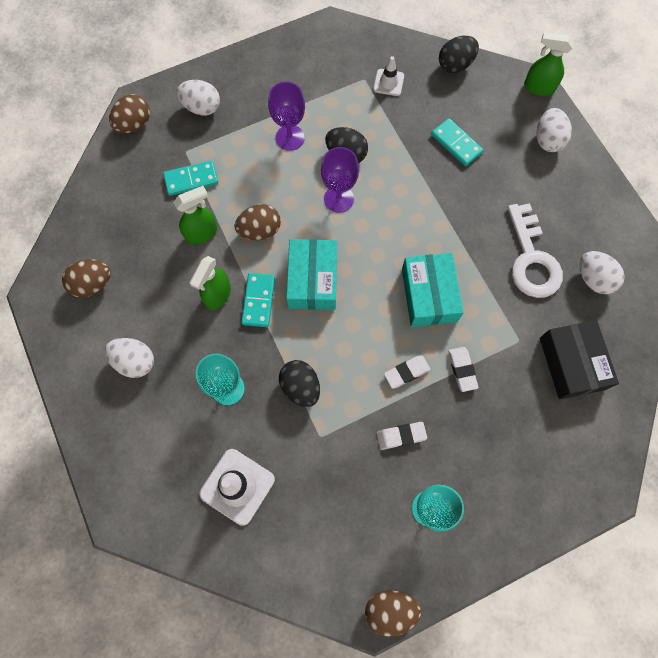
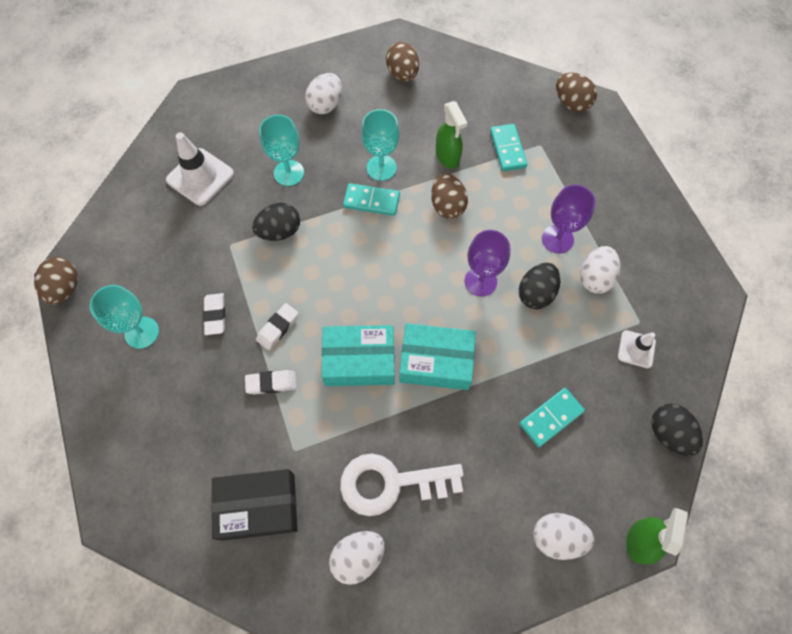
camera: 95 degrees right, 5 degrees down
white egg [176,80,220,116] -> white egg moved to [580,246,621,294]
green spray bottle [190,256,231,310] -> turquoise goblet [361,109,399,181]
turquoise box [286,239,337,310] -> turquoise box moved to [399,323,476,390]
white eraser [384,355,431,389] -> white eraser turned 60 degrees clockwise [256,303,299,350]

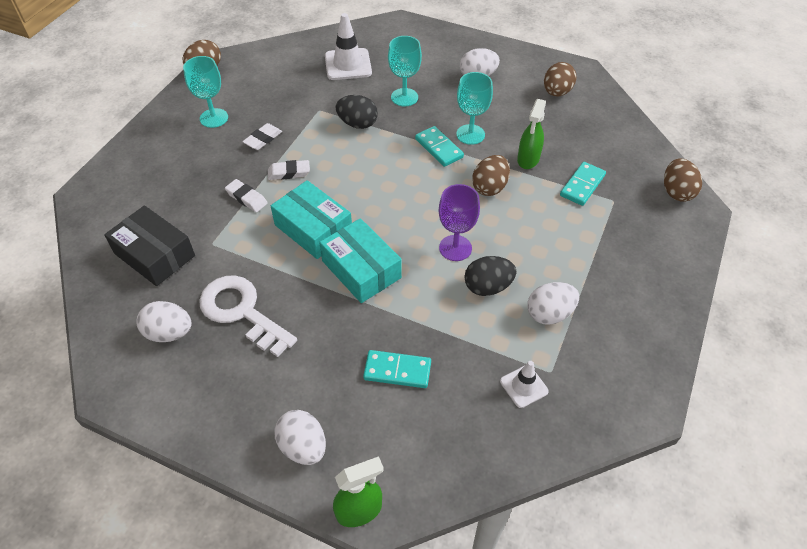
camera: 45 degrees right, 15 degrees down
purple goblet [542,185,596,253] -> none
black egg [651,404,703,456] -> none

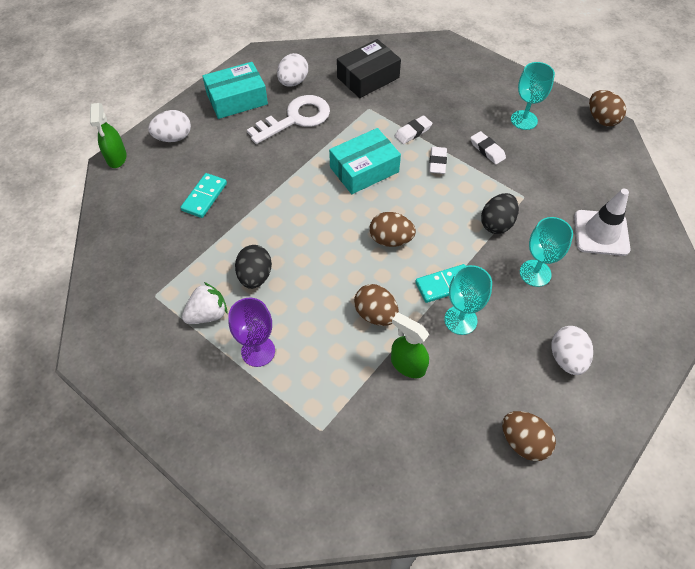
camera: 105 degrees right, 5 degrees up
turquoise box [319,218,402,303] -> turquoise box moved to [202,62,268,119]
purple goblet [439,184,480,261] -> purple goblet moved to [228,297,275,367]
white traffic cone [500,361,549,408] -> none
white egg [527,282,579,325] -> white strawberry [182,282,228,324]
turquoise domino [560,162,606,206] -> none
brown egg [664,158,702,202] -> brown egg moved to [369,212,416,247]

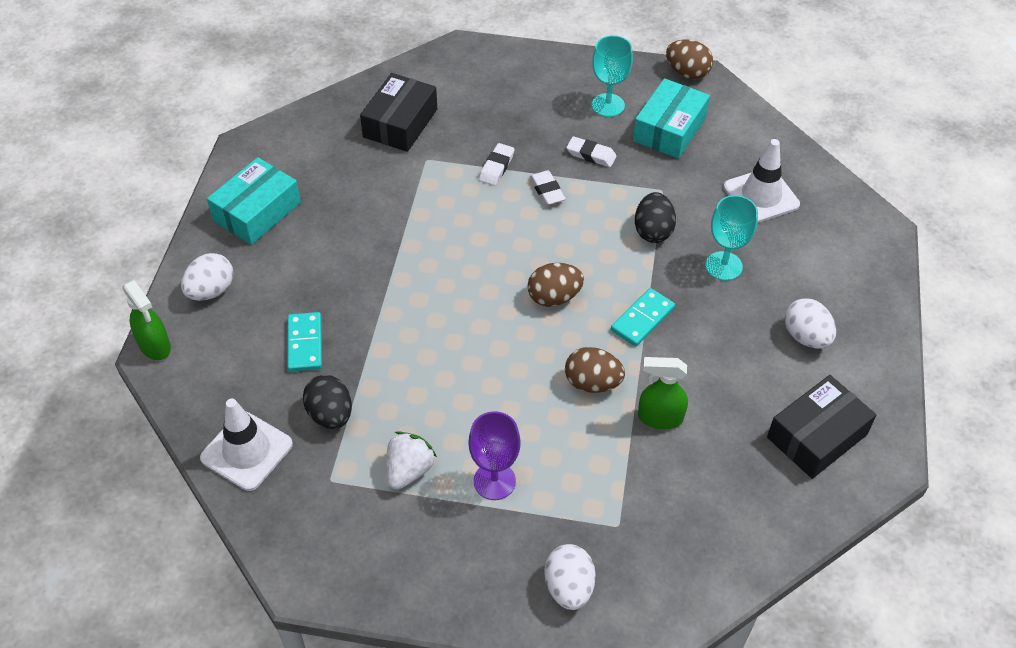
camera: 30 degrees left, 5 degrees down
black egg [235,245,272,289] -> black egg moved to [303,375,352,429]
white key [247,95,330,144] -> none
white egg [277,53,308,87] -> white egg moved to [544,544,596,610]
turquoise box [329,128,401,194] -> turquoise box moved to [633,78,710,159]
turquoise goblet [444,265,492,335] -> none
brown egg [502,411,556,461] -> black box [767,375,876,479]
none -> white traffic cone [200,399,293,491]

